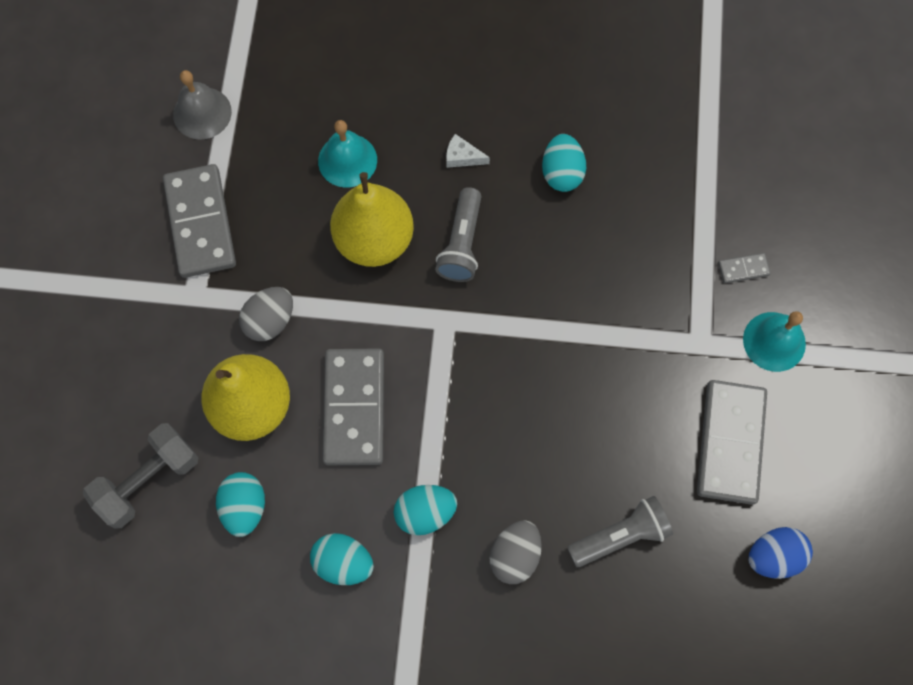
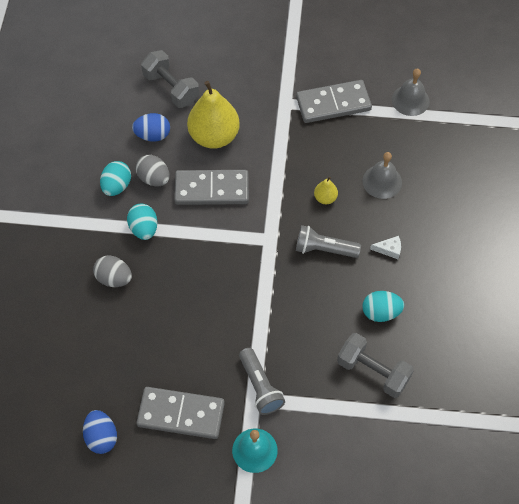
camera: 90 degrees right, 10 degrees down
turquoise egg [216,472,265,537] -> blue egg [132,113,170,142]
grey egg [239,287,293,341] -> grey egg moved to [136,155,170,186]
turquoise bell [318,120,377,188] -> grey bell [362,152,402,199]
yellow pear [330,172,414,267] -> yellow pear [314,177,338,204], size x0.45
white cheese [446,134,490,168] -> white cheese turned 75 degrees clockwise [370,236,401,259]
grey flashlight [567,496,673,567] -> grey flashlight moved to [239,348,285,415]
grey domino [718,253,771,283] -> none
none -> grey dumbbell [337,333,414,398]

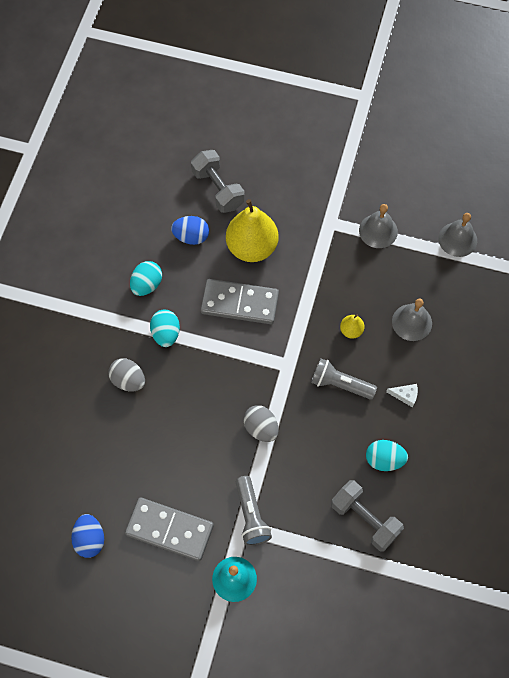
camera: 10 degrees right, 5 degrees up
grey egg [136,155,170,186] -> grey egg moved to [243,405,279,442]
grey domino [296,80,372,123] -> grey bell [359,204,398,248]

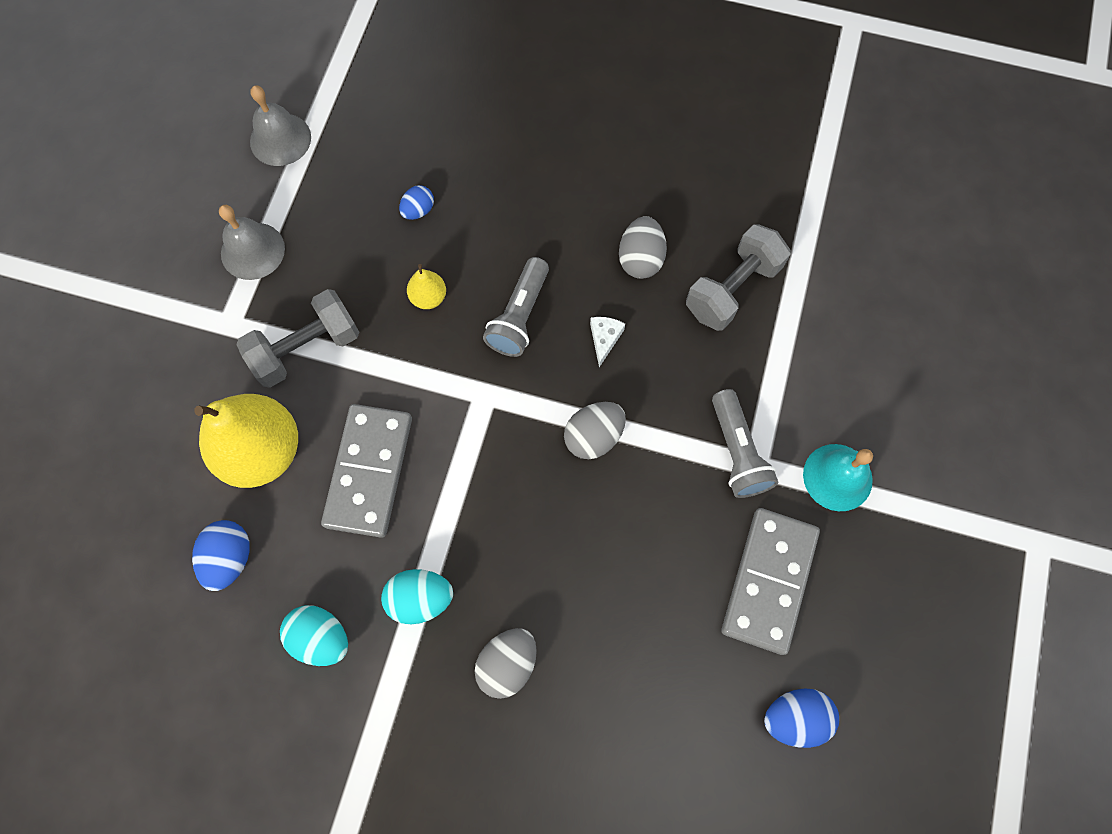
camera: 90 degrees left, 5 degrees up
grey dumbbell [191,150,245,213] -> grey dumbbell moved to [236,289,359,388]
grey flashlight [236,476,272,546] -> grey flashlight turned 90 degrees clockwise [712,389,778,498]
turquoise egg [366,440,408,471] -> grey egg [619,216,667,279]
white cheese [386,384,418,407] -> white cheese moved to [590,317,625,367]
grey bell [392,298,432,341] -> blue egg [399,185,434,220]

